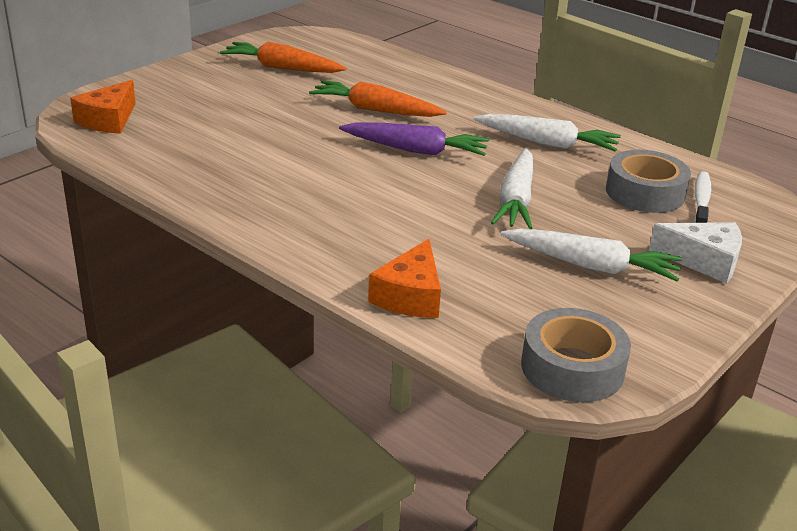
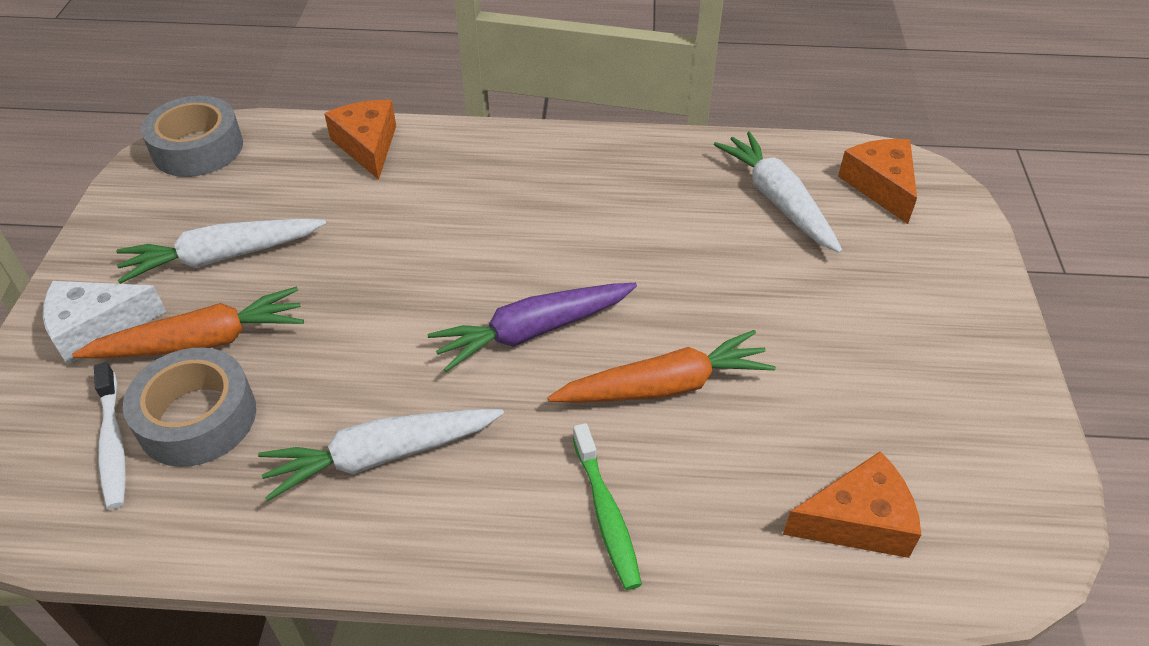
camera: 145 degrees right, 15 degrees up
orange carrot [220,42,347,73] -> orange carrot moved to [72,287,304,359]
white carrot [491,148,533,229] -> white carrot moved to [714,131,842,253]
none -> green toothbrush [573,423,642,590]
none -> orange cheese [783,451,921,558]

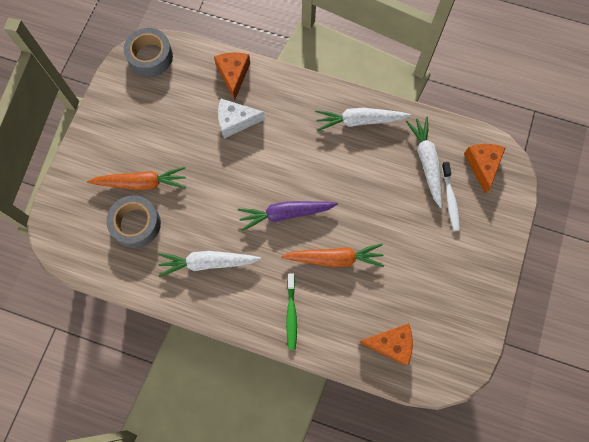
camera: 15 degrees right, 25 degrees up
white cheese [43,281,166,365] -> white cheese moved to [218,99,265,139]
white toothbrush [94,362,126,509] -> white toothbrush moved to [441,162,460,231]
white carrot [116,219,326,284] -> white carrot moved to [315,108,411,131]

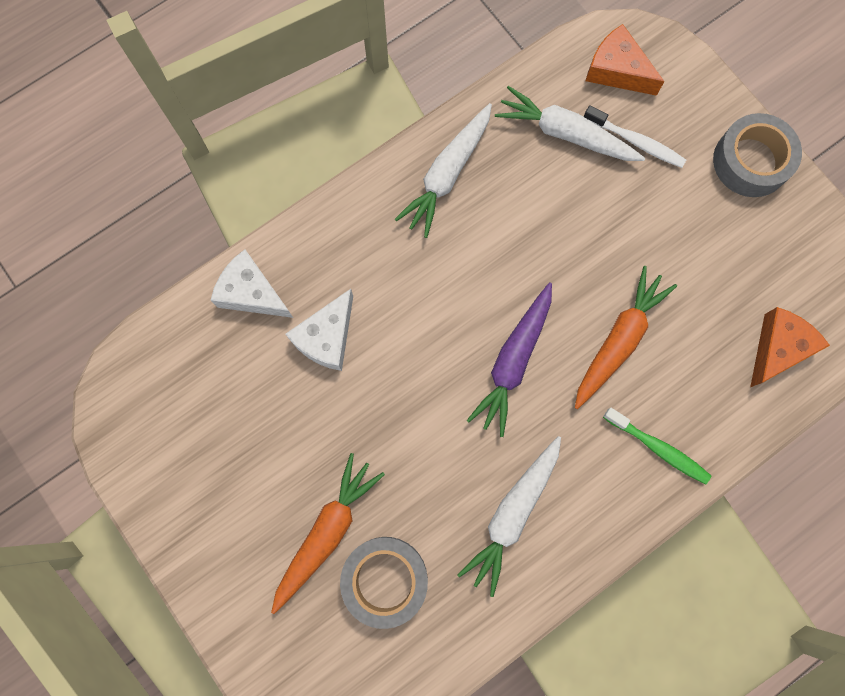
camera: 55 degrees left, 5 degrees up
grey tape [124,28,173,77] -> grey tape moved to [713,113,802,197]
orange cheese [214,52,250,100] -> white cheese [211,250,293,318]

